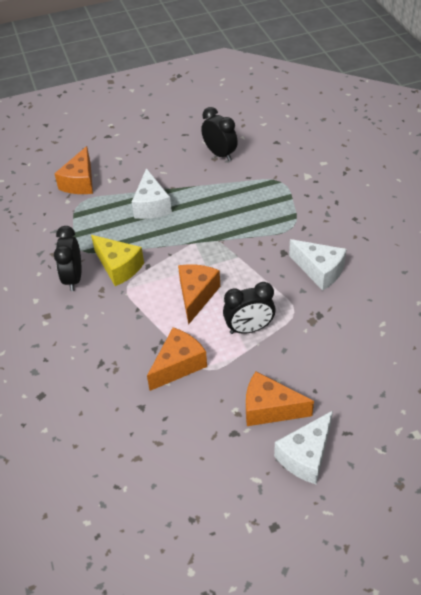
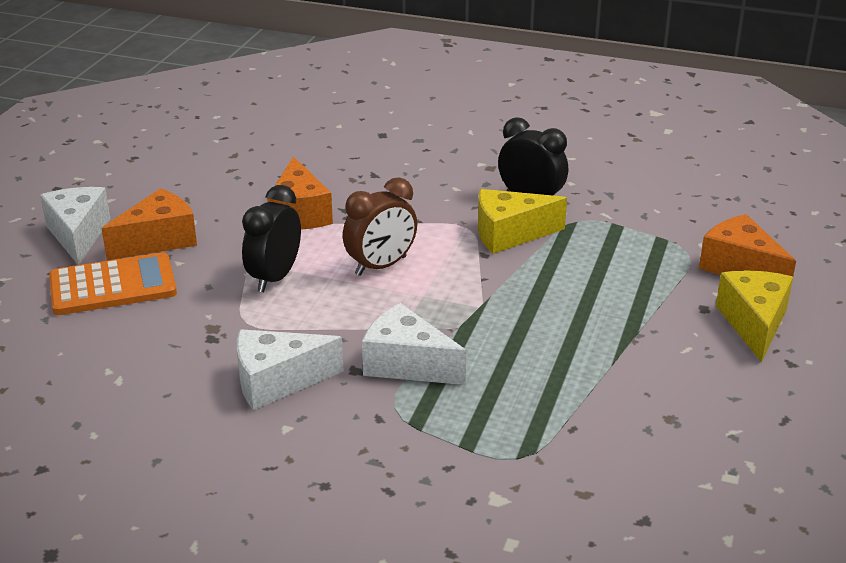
camera: 125 degrees right, 15 degrees down
white cheese [132,168,172,219] -> white cheese moved to [362,303,466,385]
orange cheese [178,264,220,325] -> brown clock [343,177,417,276]
black clock [201,107,238,161] -> none
none -> orange calculator [49,252,177,315]
none -> yellow cheese [716,270,793,363]

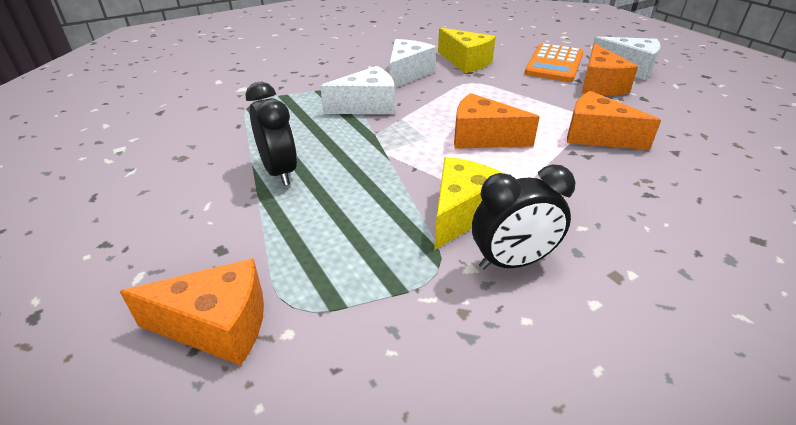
camera: 130 degrees right, 5 degrees up
black clock [242,185,301,292] -> black clock moved to [245,82,297,186]
brown clock [343,177,417,276] -> orange cheese [454,93,540,149]
yellow cheese [716,270,793,363] -> yellow cheese moved to [438,28,496,73]

